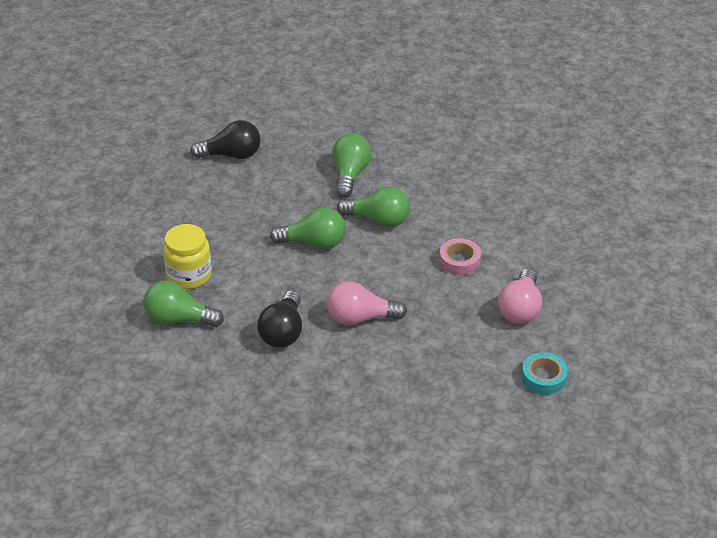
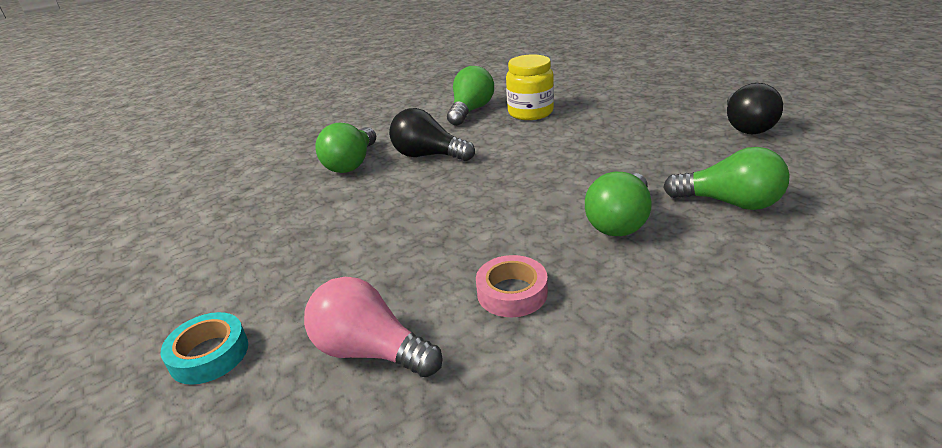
camera: 105 degrees right, 10 degrees down
green light bulb [270,207,346,249] -> green light bulb moved to [315,123,376,173]
pink light bulb [327,281,407,325] -> none

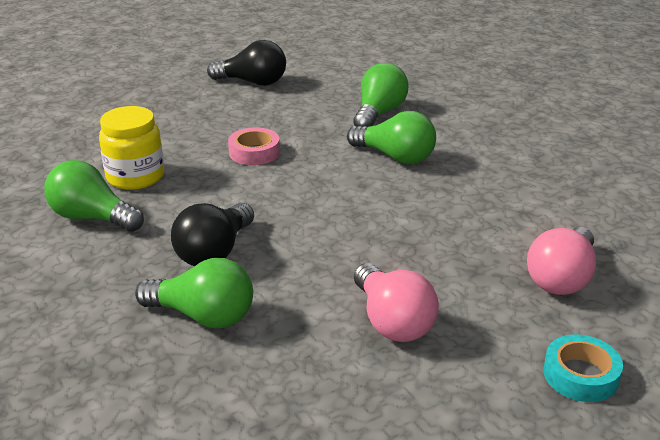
camera: 90 degrees left, 0 degrees up
pink tape [476,255,548,317] -> pink tape moved to [228,127,280,165]
none -> pink light bulb [354,263,439,342]

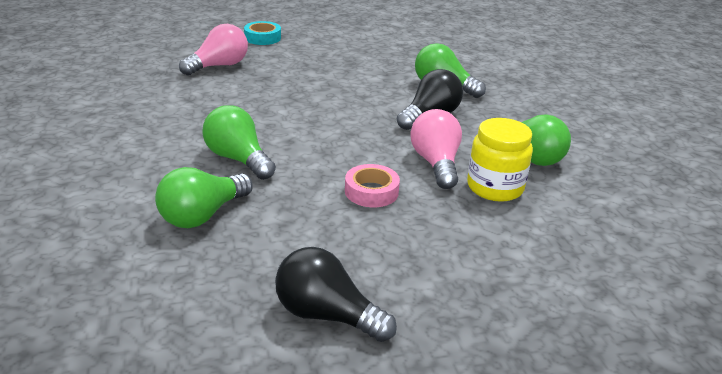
camera: 165 degrees left, 0 degrees up
pink light bulb [354,263,439,342] -> pink light bulb moved to [410,109,462,189]

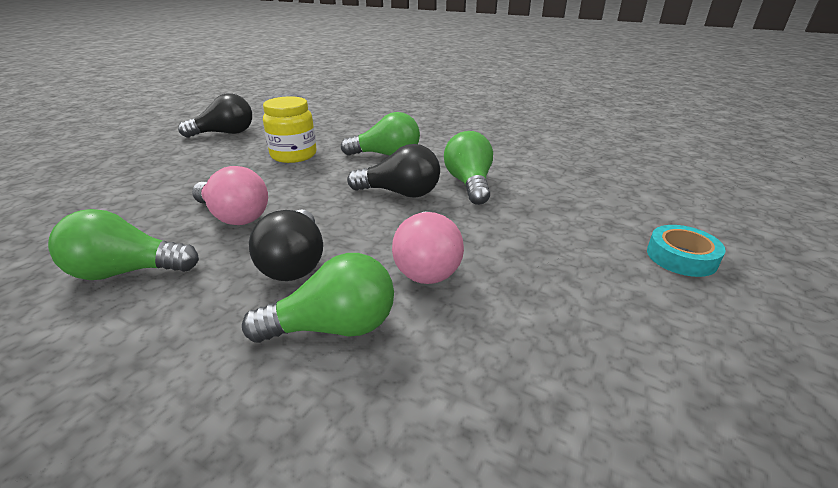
camera: 135 degrees right, 0 degrees up
green light bulb [155,167,253,228] -> green light bulb moved to [444,131,493,205]
pink light bulb [179,24,248,76] -> pink light bulb moved to [392,211,464,284]
pink tape [345,164,400,207] -> none
yellow jar [467,118,533,202] -> yellow jar moved to [263,96,317,163]
none -> black light bulb [347,144,440,198]

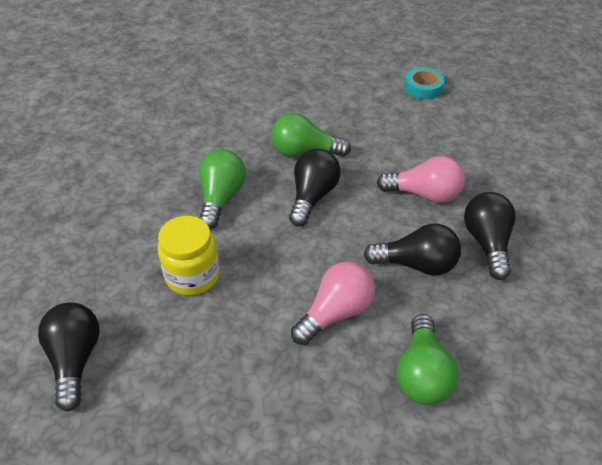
camera: 80 degrees left, 15 degrees up
green light bulb [242,253,394,343] -> black light bulb [464,192,516,280]

